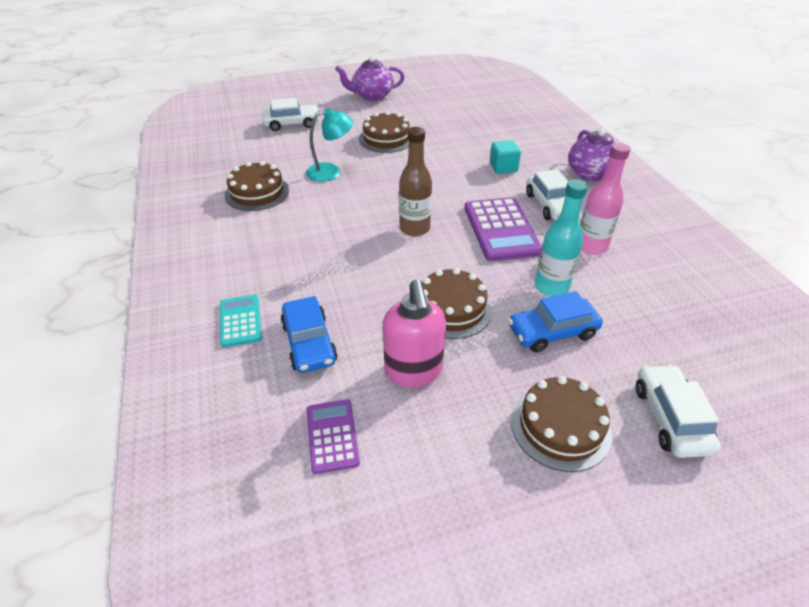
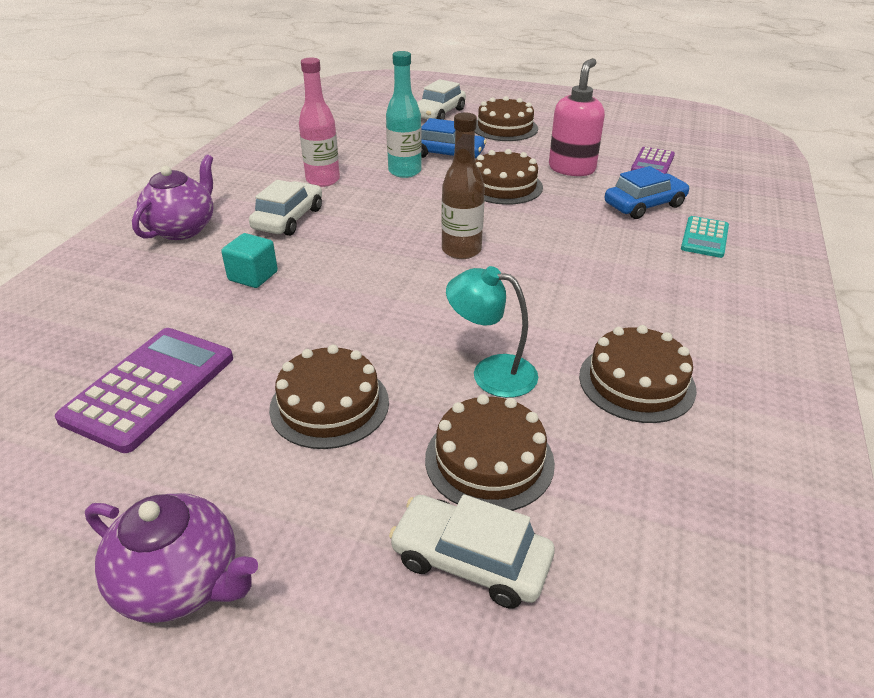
camera: 145 degrees left, 5 degrees down
blue car [280,296,338,373] -> blue car turned 45 degrees clockwise [604,166,690,219]
purple calculator [464,197,542,261] -> purple calculator moved to [55,328,233,453]
none -> brown cake [425,394,555,511]

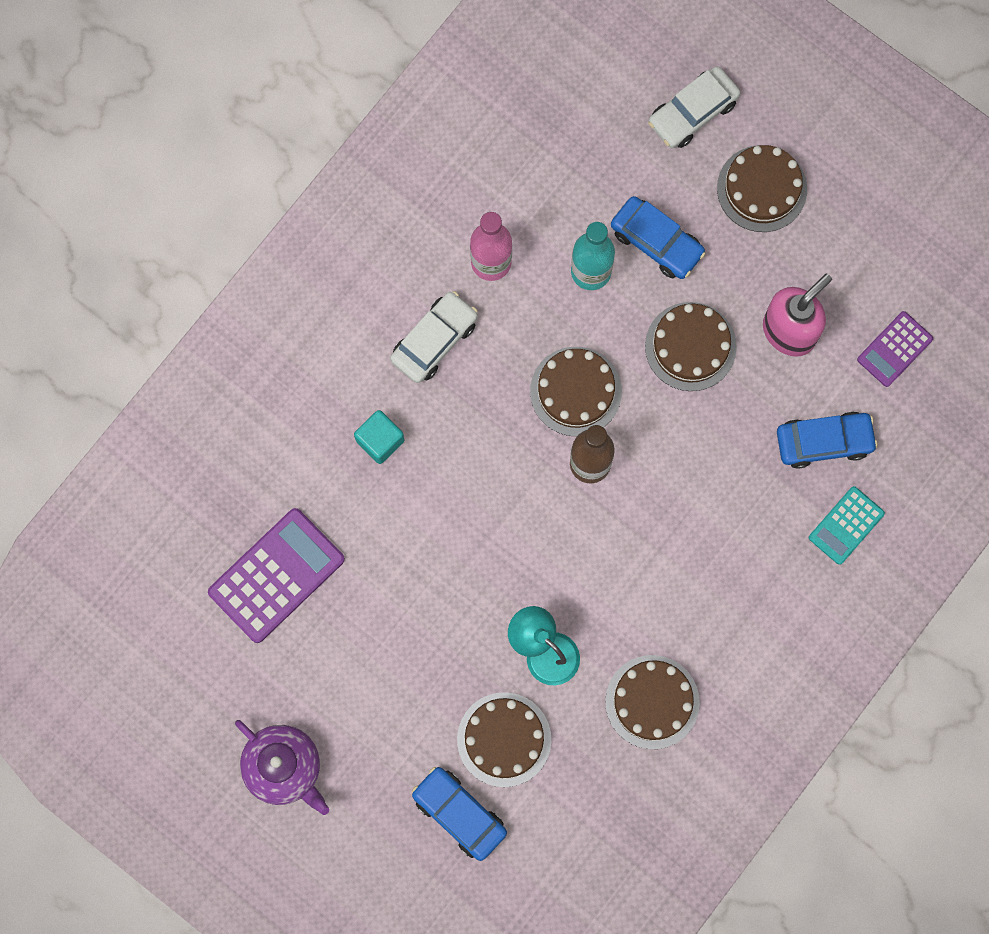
camera: 20 degrees right, 40 degrees up
purple teapot [132,154,214,240] -> none
brown cake [269,345,389,449] -> brown cake moved to [530,347,622,436]
white car [389,494,555,608] -> blue car [412,767,507,861]

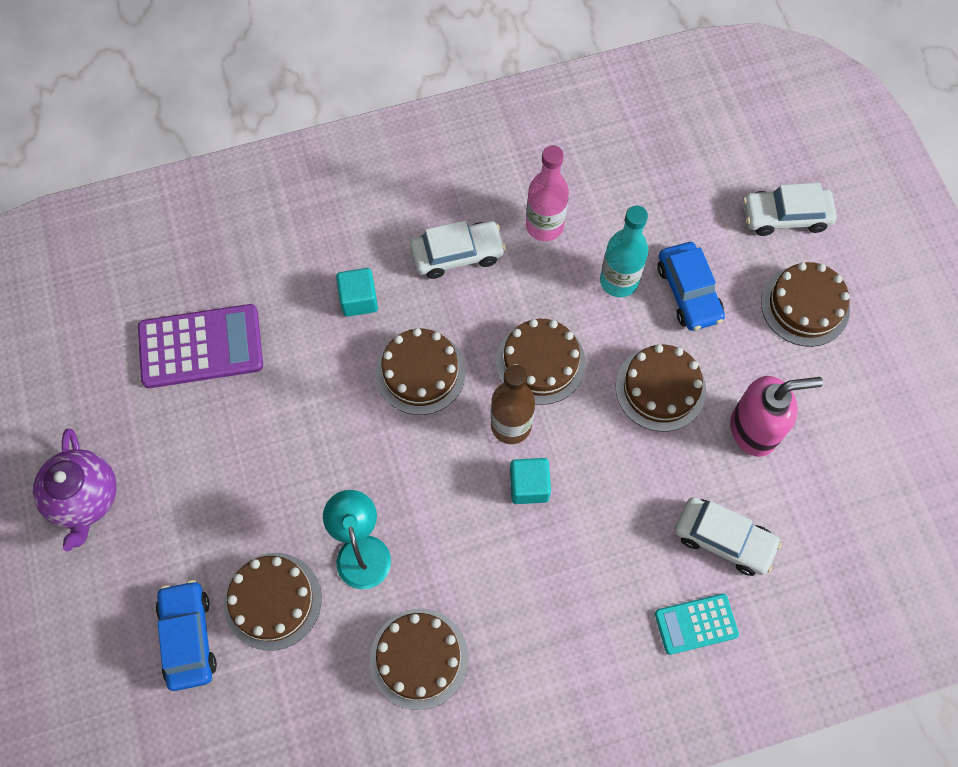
camera: 35 degrees right, 10 degrees down
blue car [777,411,878,469] -> white car [675,497,782,576]
purple calculator [857,311,933,387] -> none
none -> brown cake [376,328,466,415]
none -> turquoise cube [510,458,551,504]

